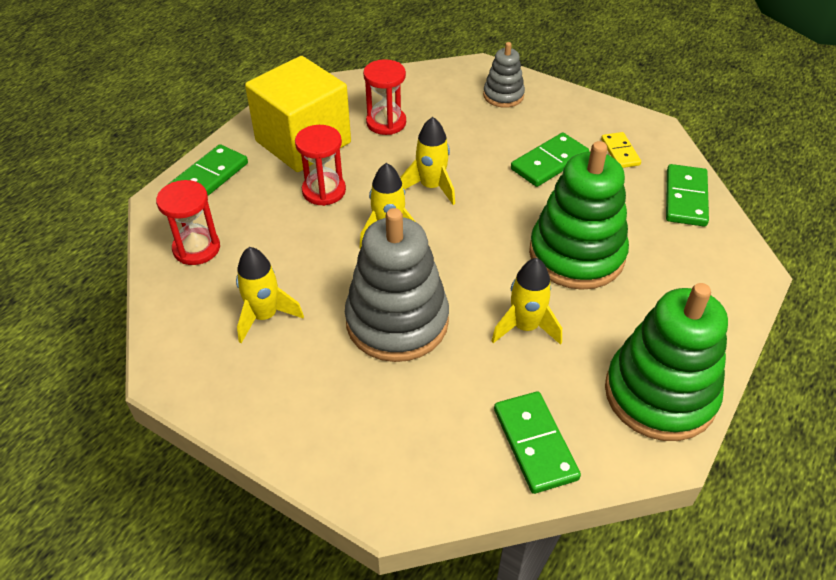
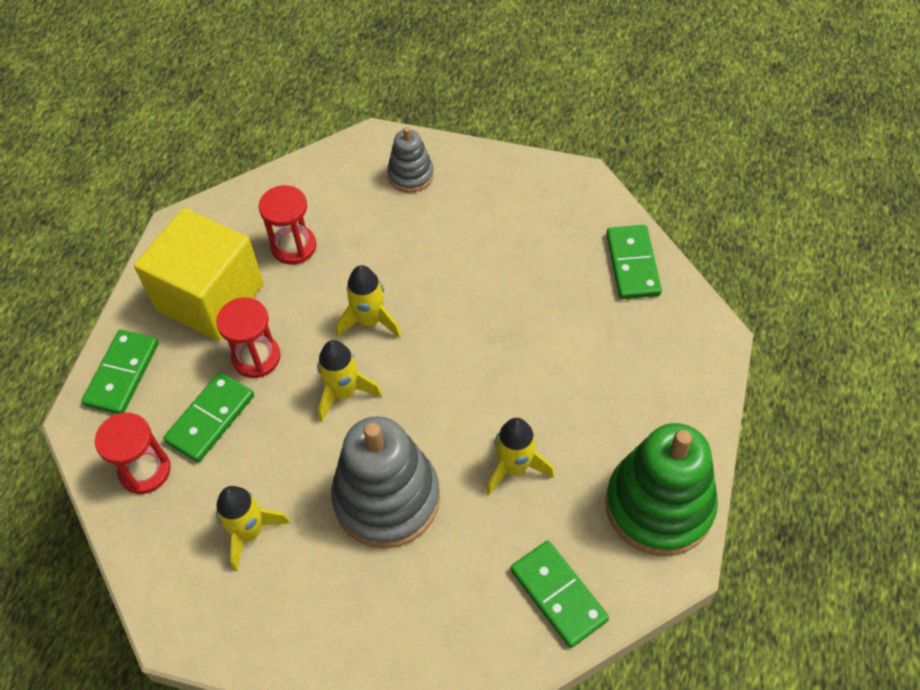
camera: 15 degrees left, 10 degrees up
green domino [511,133,589,187] -> green domino moved to [163,372,254,462]
green stacking toy [529,141,629,290] -> none
yellow domino [601,132,641,168] -> none

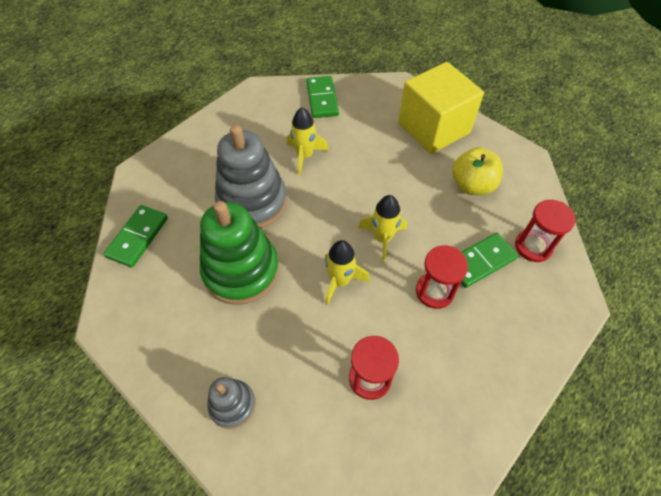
camera: 155 degrees left, 0 degrees up
green domino [81,330,159,414] -> none
yellow cube [134,208,264,341] -> yellow cube moved to [398,62,484,154]
yellow rocket [216,486,290,572] -> yellow apple [452,147,503,195]
grey stacking toy [331,416,440,548] -> grey stacking toy moved to [215,125,287,229]
green stacking toy [605,423,718,556] -> green stacking toy moved to [200,201,279,305]

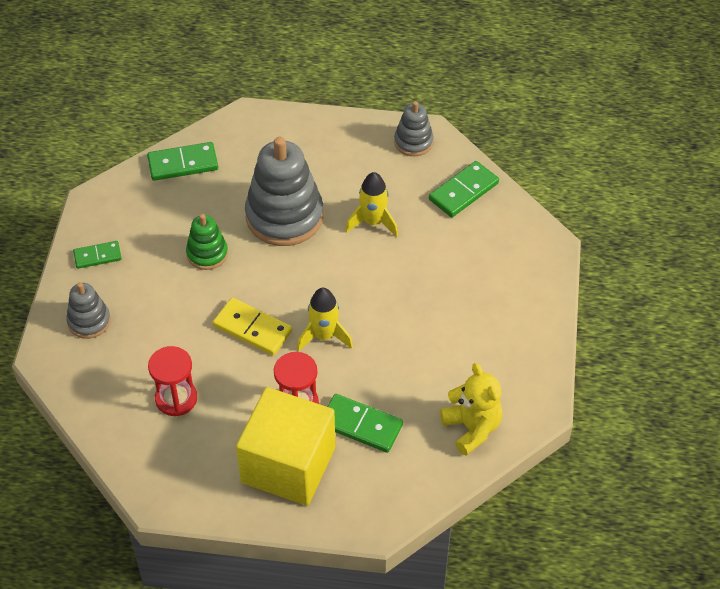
camera: 55 degrees right, 5 degrees down
green stacking toy [200,201,279,305] -> green stacking toy [186,214,228,270], size x0.52
yellow rocket [325,240,370,305] -> yellow domino [213,298,292,355]
yellow cube [398,62,484,154] -> yellow cube moved to [236,387,335,506]
yellow apple [452,147,503,195] -> none
red hourglass [515,200,576,262] -> none
none -> green domino [73,241,122,269]
none -> grey stacking toy [394,101,434,156]
none -> yellow teddy bear [440,363,503,455]

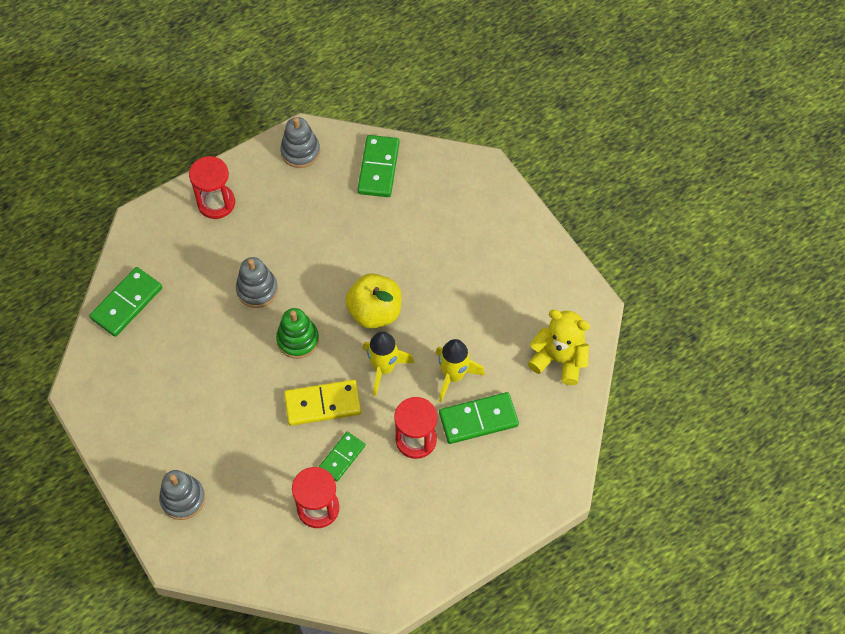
camera: 40 degrees left, 10 degrees up
green domino [73,241,122,269] -> green domino moved to [319,432,366,481]
green stacking toy [186,214,228,270] -> green stacking toy moved to [276,308,319,359]
yellow cube [236,387,335,506] -> none
grey stacking toy [245,137,323,246] -> grey stacking toy [236,257,278,308], size x0.52
yellow rocket [346,172,398,237] -> yellow rocket moved to [436,339,485,402]
none -> red hourglass [189,156,235,219]
none -> yellow apple [345,273,402,329]

